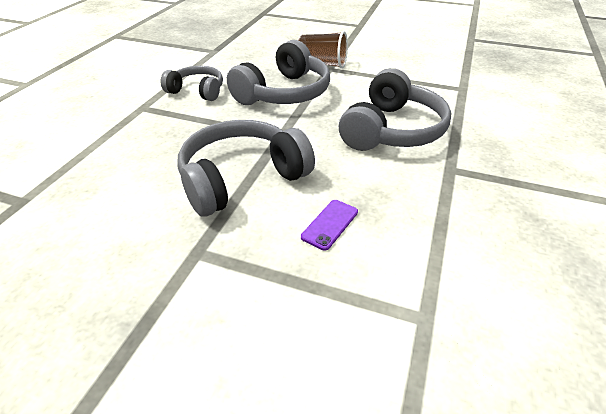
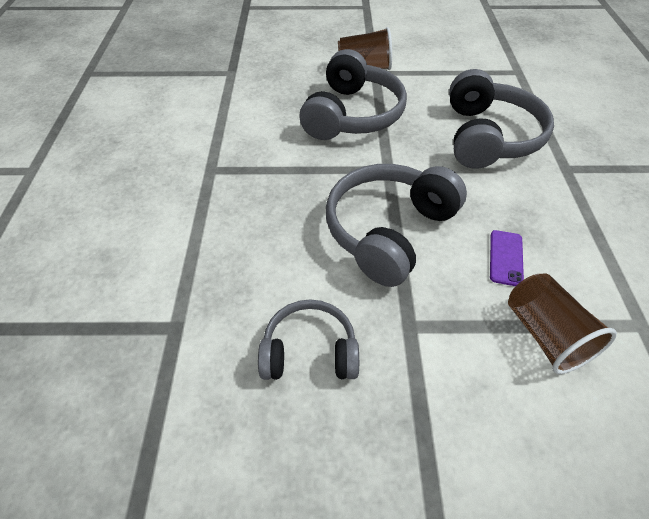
camera: 20 degrees left, 10 degrees up
grey headphones [161,66,223,101] -> grey headphones moved to [258,300,359,380]
none -> brown cup [508,274,617,374]

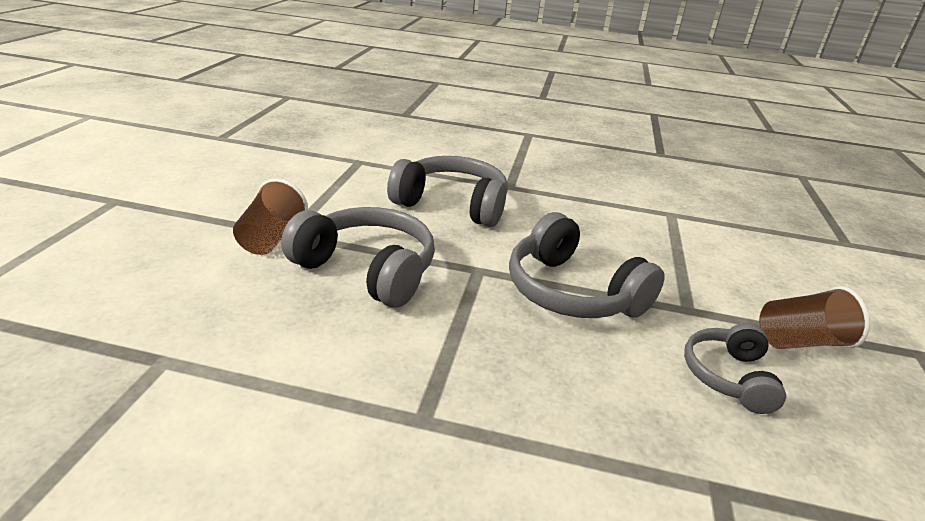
camera: 80 degrees left, 20 degrees down
purple phone [490,230,524,286] -> none
brown cup [508,274,617,374] -> brown cup moved to [759,286,870,349]

